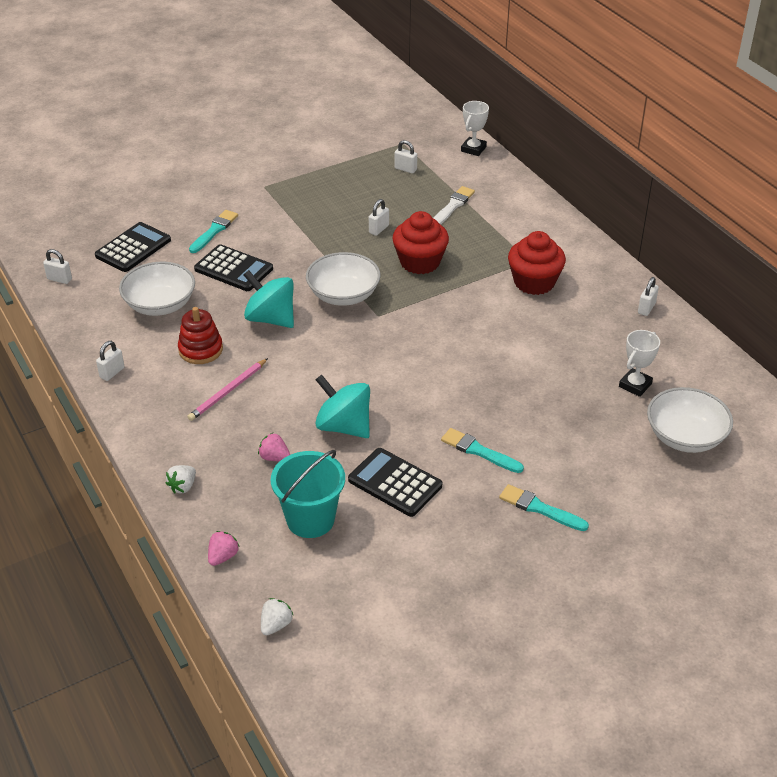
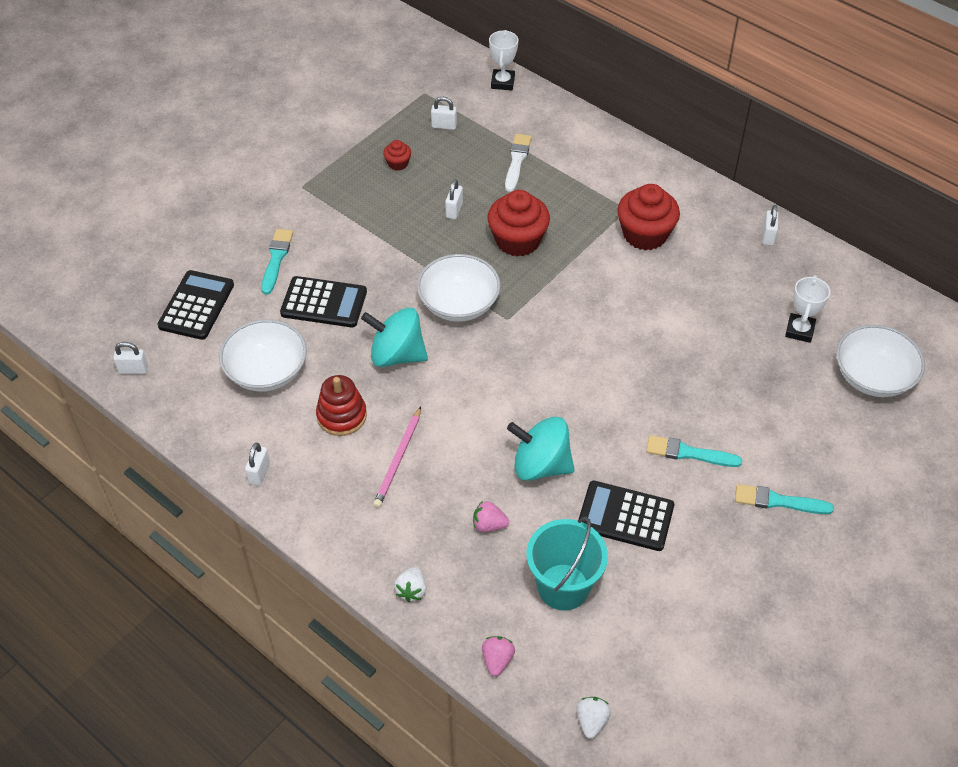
camera: 20 degrees left, 10 degrees up
none -> red cupcake [383,140,411,171]

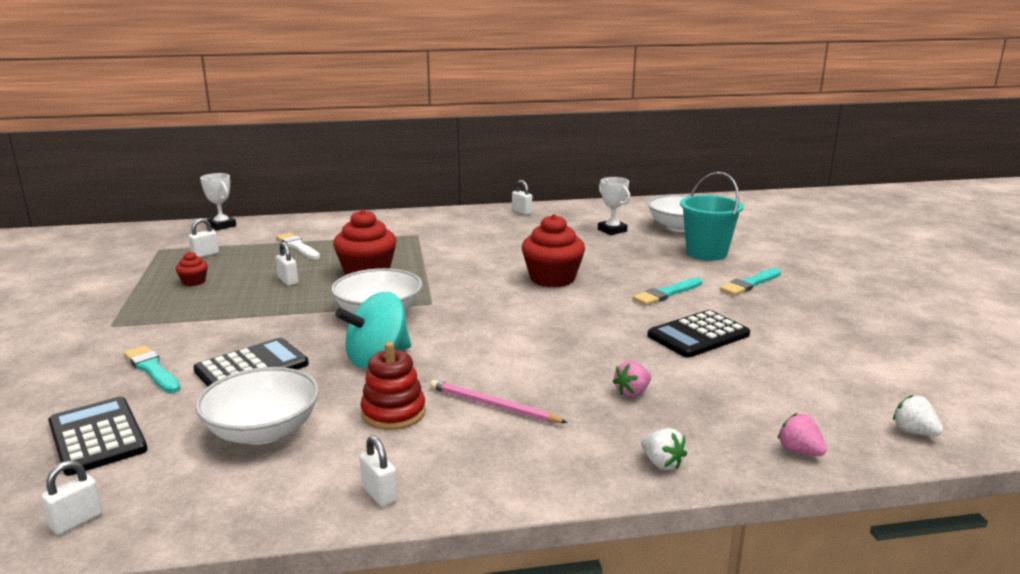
camera: 50 degrees left, 30 degrees down
pink pencil [373,407,421,508] -> pink pencil turned 150 degrees clockwise [430,380,568,423]
turquoise spinning top [507,417,575,481] -> none
turquoise bucket [526,517,608,610] -> turquoise bucket moved to [680,172,744,260]
red cupcake [617,184,680,251] -> red cupcake moved to [522,214,585,287]

